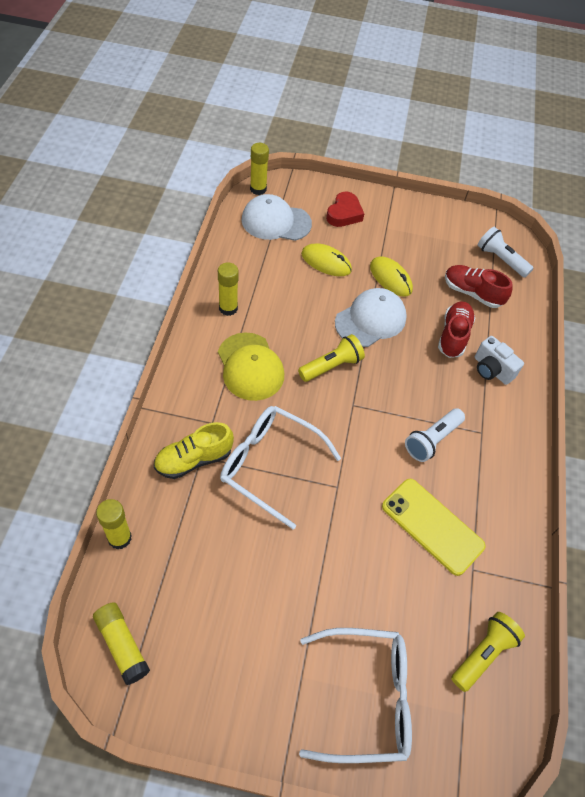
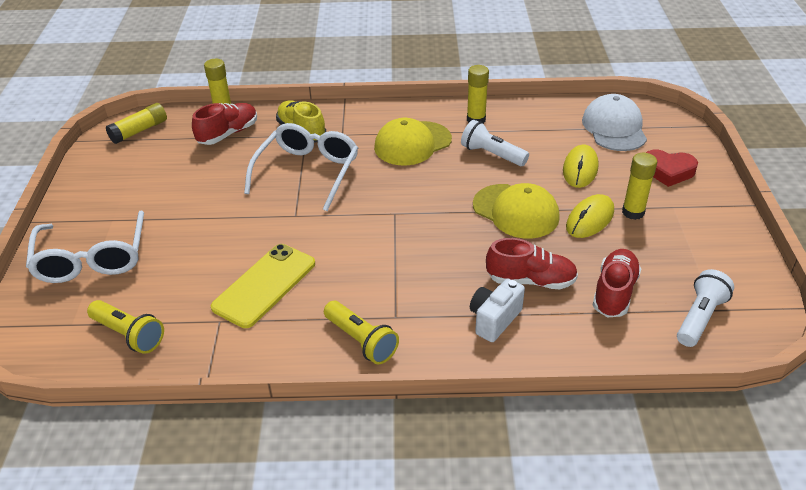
camera: 85 degrees right, 15 degrees down
yellow glue stick [250,143,269,195] -> yellow glue stick moved to [622,153,657,220]
yellow flashlight [298,334,365,382] -> yellow flashlight moved to [324,301,399,365]
white cap [335,288,407,347] -> yellow cap [473,183,560,238]
white flashlight [405,408,465,462] -> white flashlight moved to [461,120,529,166]
none -> red shoe [192,103,257,145]

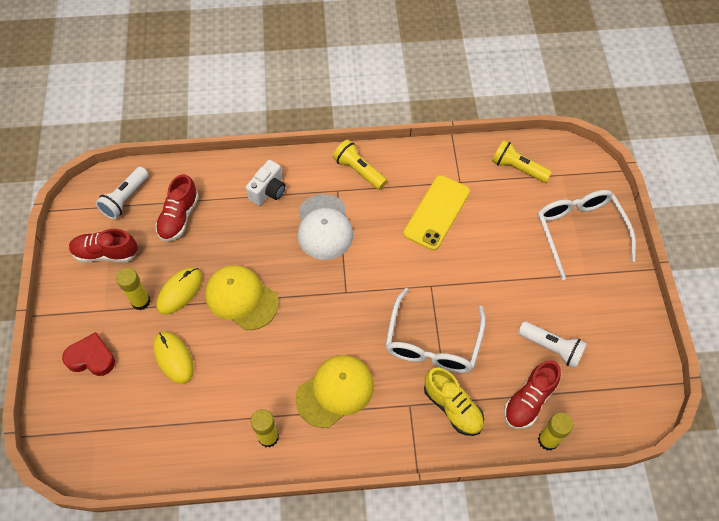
camera: 175 degrees right, 20 degrees up
yellow glue stick [106,103,167,144] -> none
white flashlight [461,120,529,166] -> white flashlight moved to [518,321,587,368]
red shoe [486,238,578,289] -> red shoe moved to [69,229,138,262]
yellow mouse [563,145,599,188] -> yellow mouse turned 45 degrees counterclockwise [153,332,194,384]
white cap [582,94,647,151] -> white cap moved to [298,194,353,260]

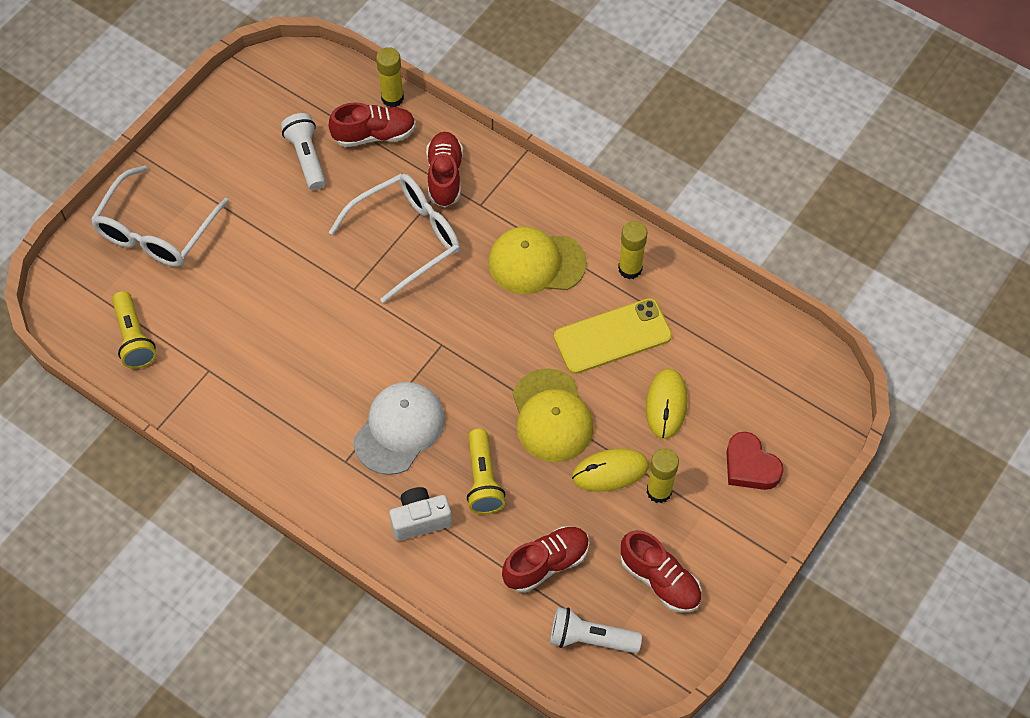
camera: 140 degrees left, 0 degrees up
white flashlight [96,167,149,219] -> white flashlight turned 150 degrees counterclockwise [550,607,642,653]
yellow flashlight [333,140,387,190] -> yellow flashlight moved to [467,429,505,514]
yellow phone [403,175,470,250] -> yellow phone moved to [554,298,672,374]
yellow shoe [424,368,484,436] -> red shoe [426,132,463,207]

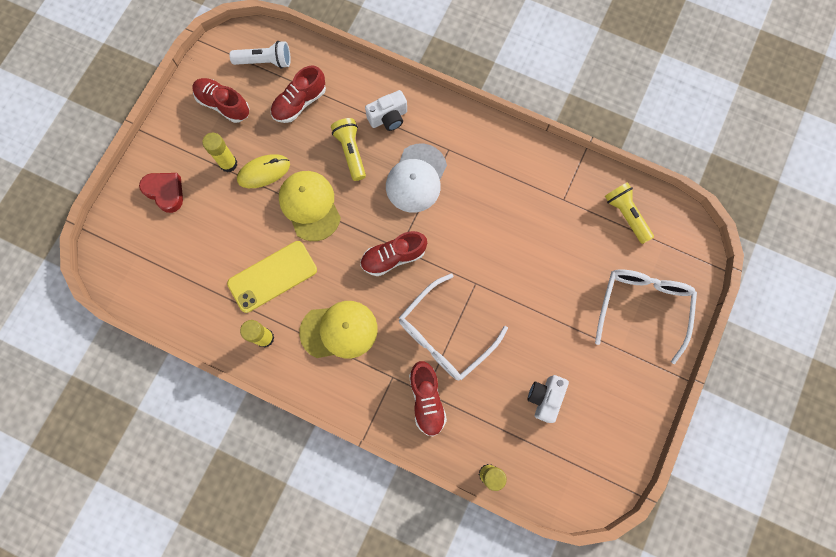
camera: 170 degrees right, 15 degrees up
white flashlight [281,113,326,190] -> white camera [528,375,569,423]
red shoe [329,102,416,147] -> red shoe moved to [360,231,427,276]
yellow mouse [646,369,687,439] -> none

